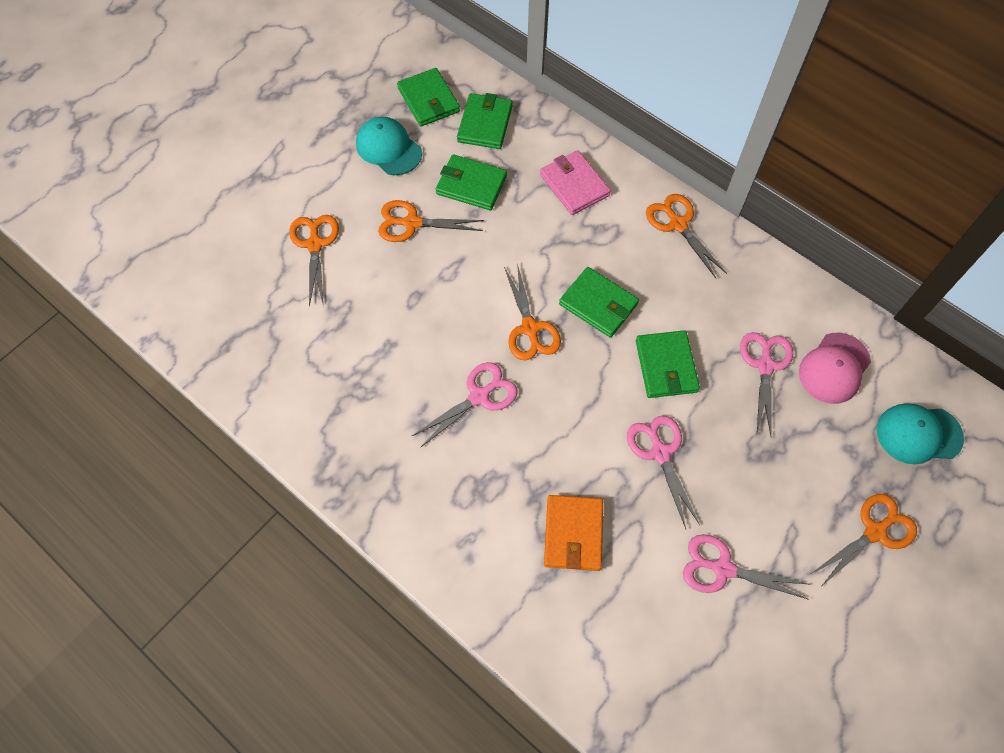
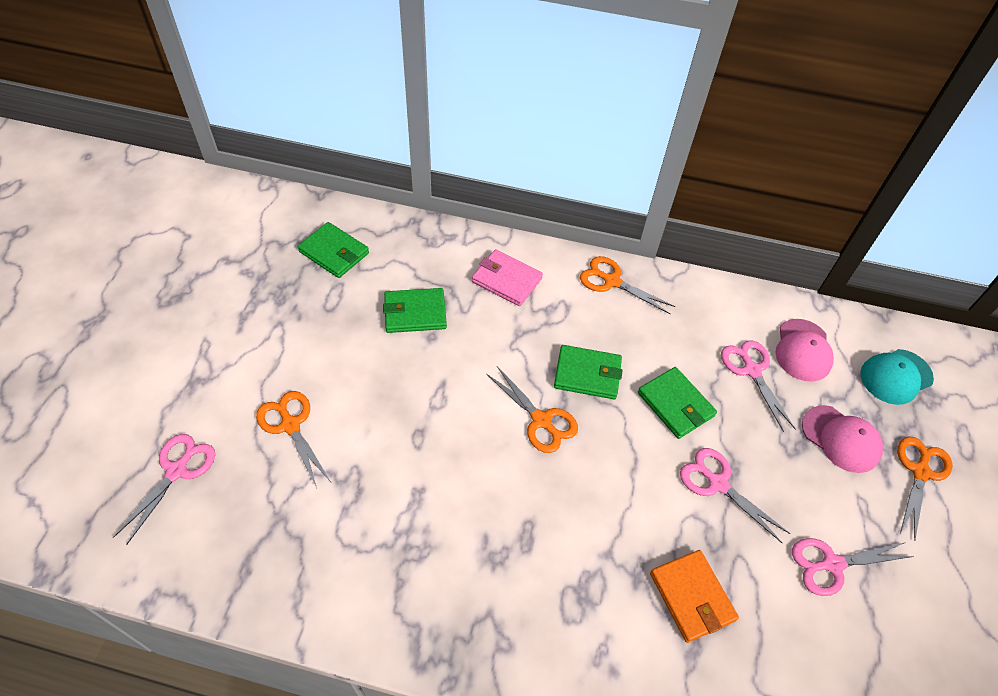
camera: 30 degrees left, 10 degrees down
turquoise cap [356,116,422,175] -> none
orange scissors [378,200,484,242] -> none
pink scissors [412,362,518,448] -> pink scissors moved to [113,434,216,545]
green wallet [457,93,513,149] -> none
none -> pink cap [802,405,883,473]

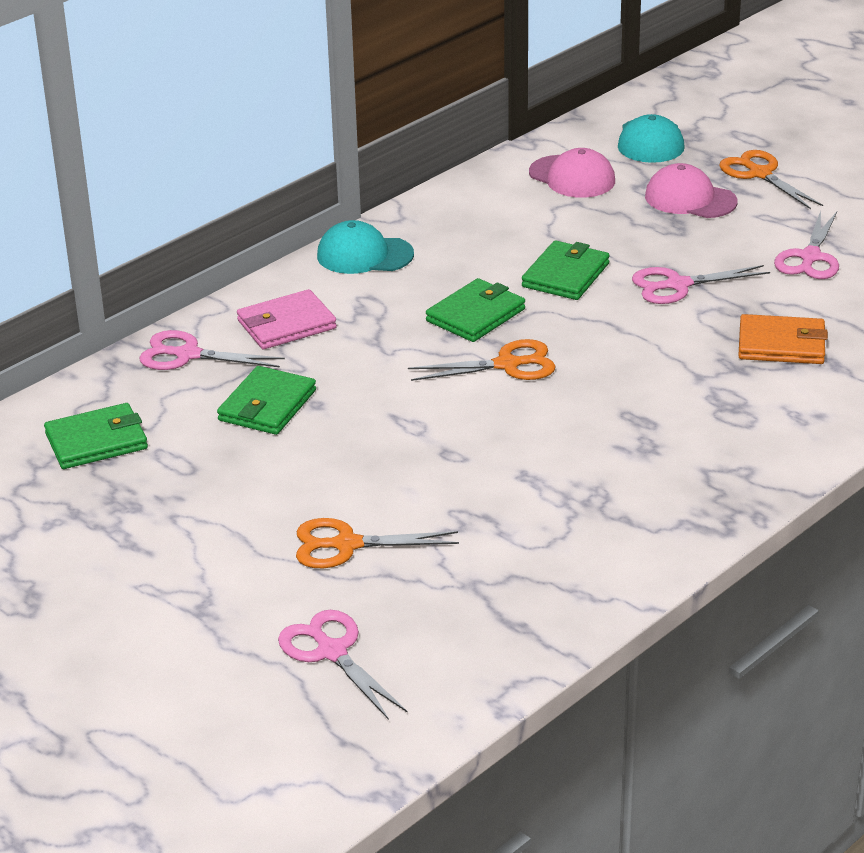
camera: 55 degrees left, 20 degrees down
orange scissors [580,256,676,314] -> turquoise cap [317,220,414,274]
green wallet [638,367,717,439] -> green wallet turned 60 degrees counterclockwise [522,240,610,300]
pink scissors [721,340,795,432] -> pink scissors moved to [140,330,285,370]
pink cap [802,405,883,473] -> pink cap turned 135 degrees counterclockwise [645,163,737,218]

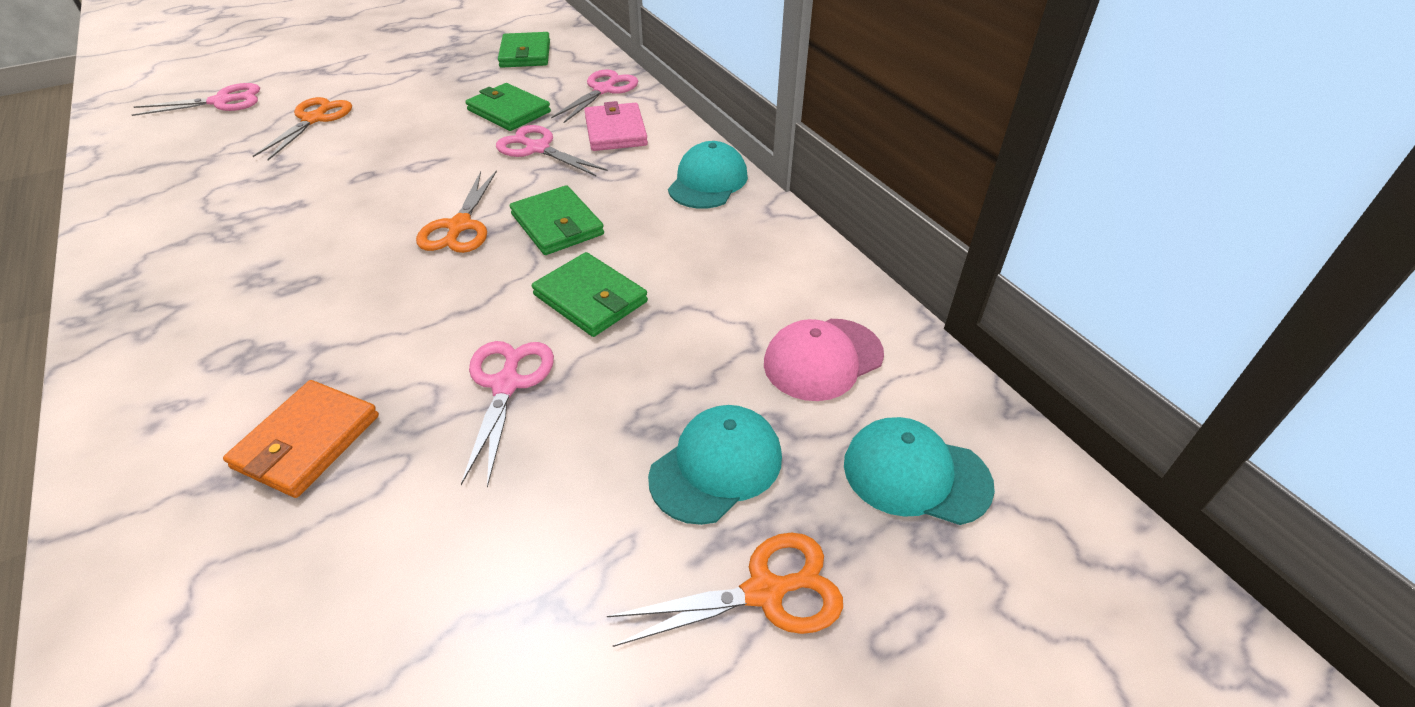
camera: 105 degrees right, 10 degrees up
pink cap [645,163,737,218] -> turquoise cap [648,405,782,525]
pink scissors [774,211,839,279] -> pink scissors moved to [496,125,608,177]

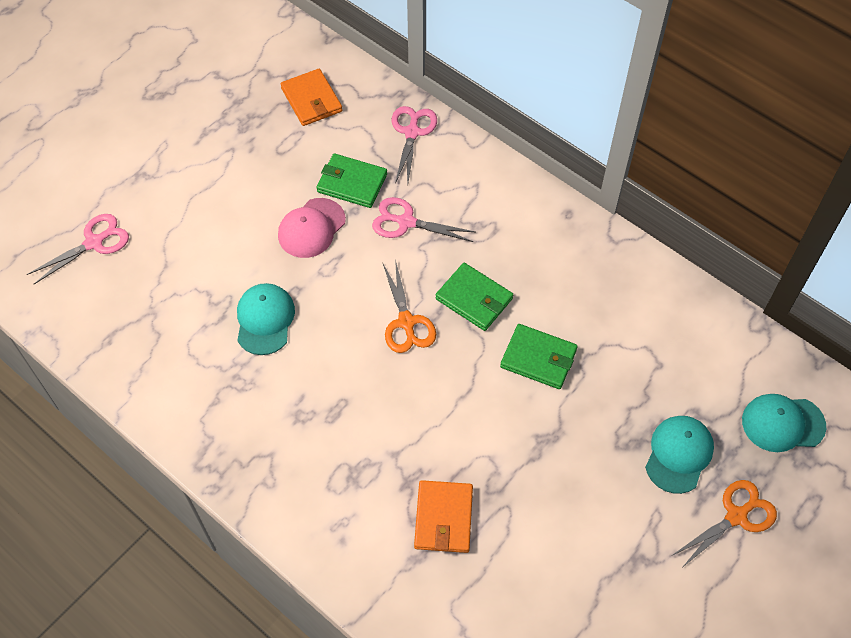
camera: 20 degrees left, 15 degrees up
orange scissors [253,97,352,160] -> none
pink scissors [461,341,554,488] -> none
green wallet [498,32,550,68] -> orange wallet [281,69,342,126]
pink wallet [584,101,648,151] -> none
turquoise cap [668,141,748,209] -> turquoise cap moved to [237,283,295,355]
pink cap [764,319,884,401] -> pink cap moved to [278,198,346,258]

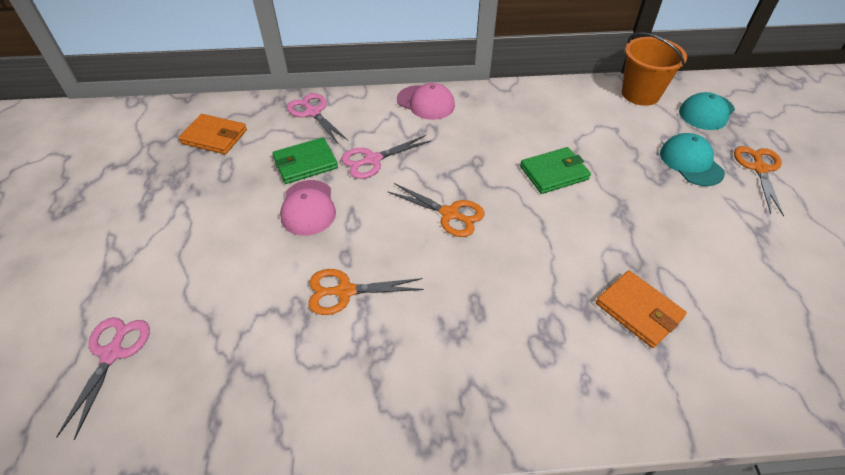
camera: 45 degrees left, 10 degrees down
turquoise cap [237,283,295,355] -> orange scissors [308,269,424,315]
green wallet [435,263,513,331] -> none
none -> pink cap [397,83,455,120]
none -> orange bucket [622,32,687,106]

